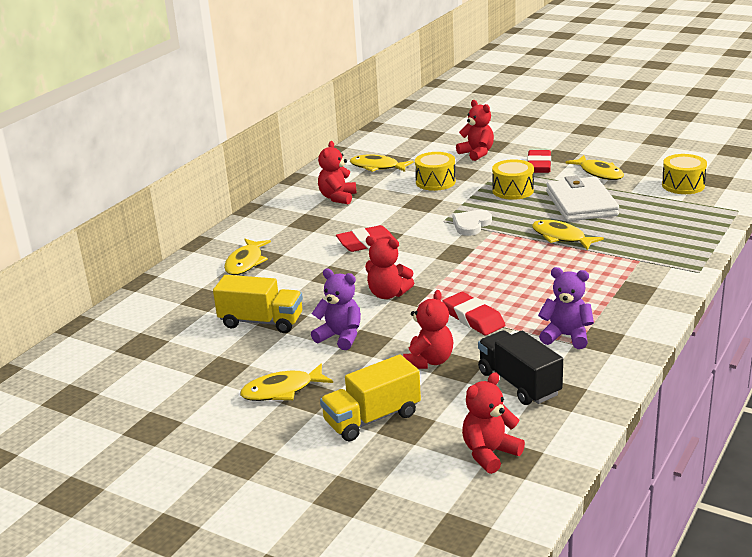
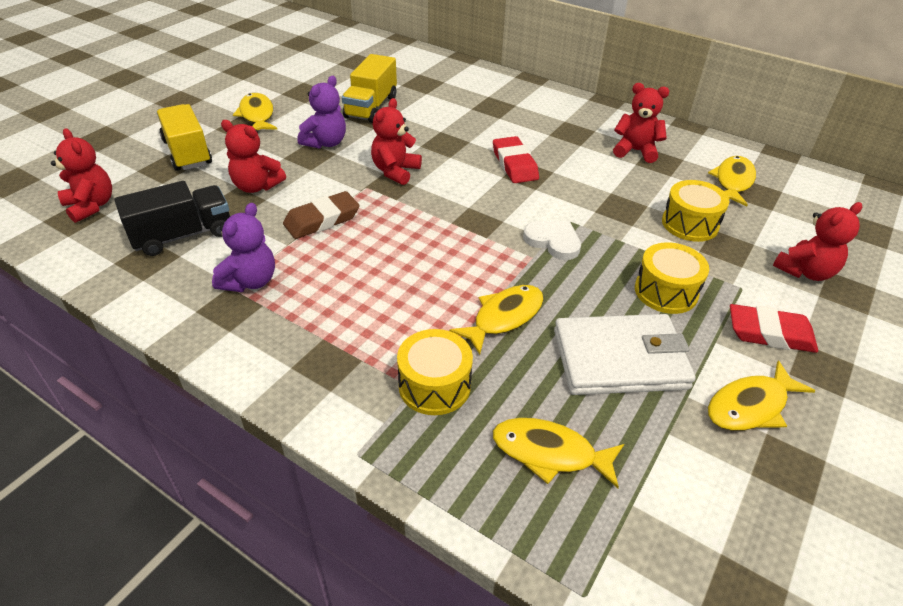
camera: 90 degrees right, 15 degrees up
yellow fish [224,239,271,275] -> yellow fish moved to [493,418,624,488]
red eraser [442,292,505,335] -> brown eraser [283,191,360,239]
yellow drum [662,154,707,194] -> yellow drum moved to [397,329,473,415]

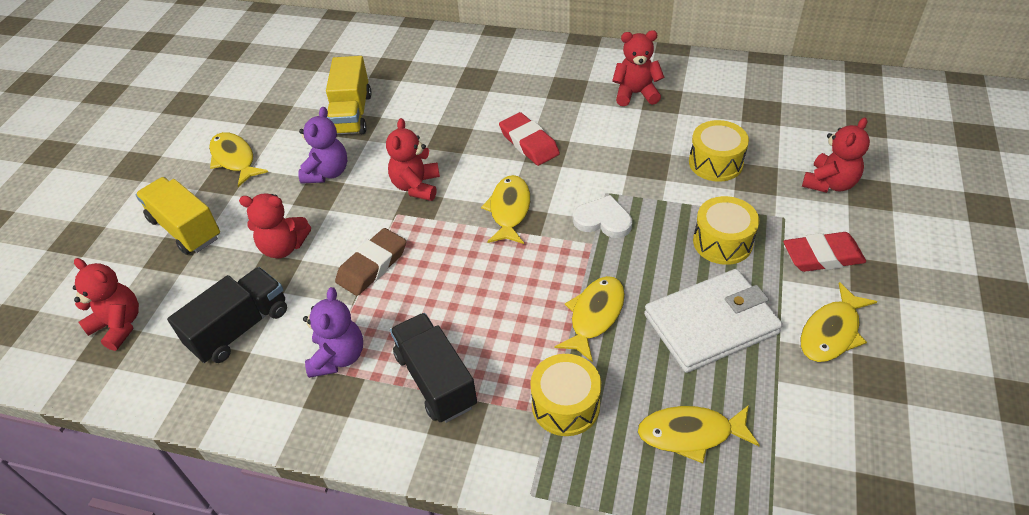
camera: 15 degrees left, 5 degrees up
yellow fish [708,156,756,206] -> yellow fish moved to [481,175,530,244]
none -> black truck [390,313,477,423]

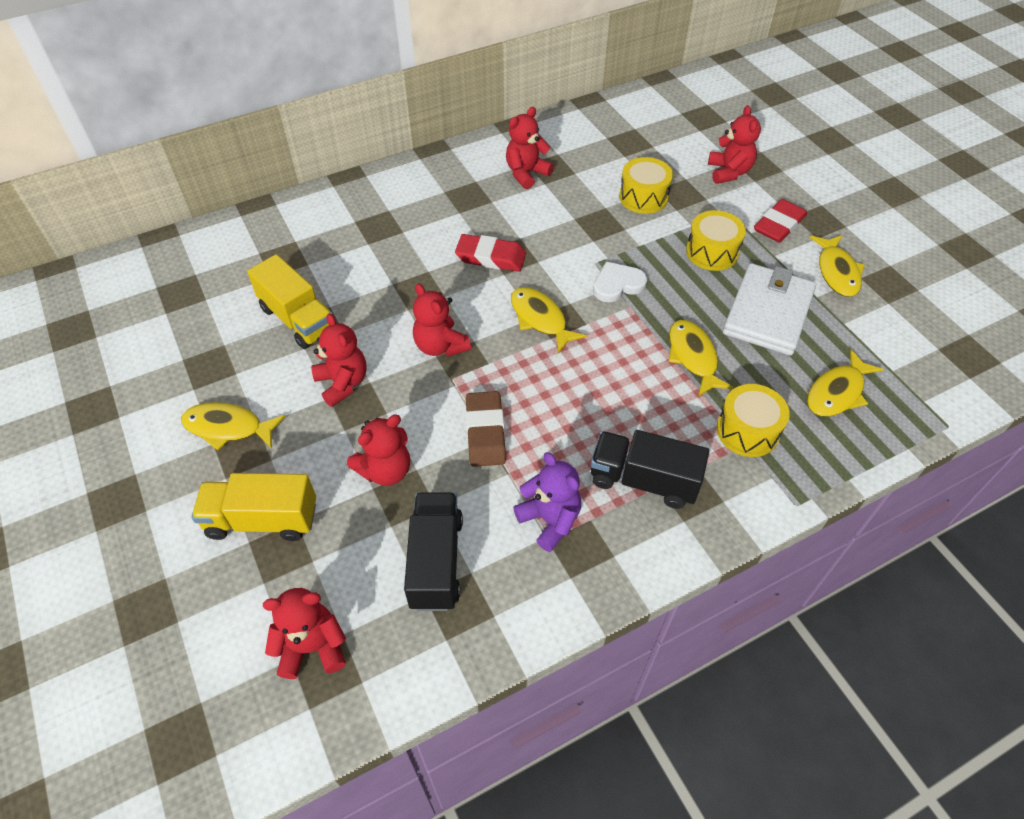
camera: 45 degrees left, 5 degrees up
purple teddy bear [298,107,347,184] -> red teddy bear [311,313,366,407]

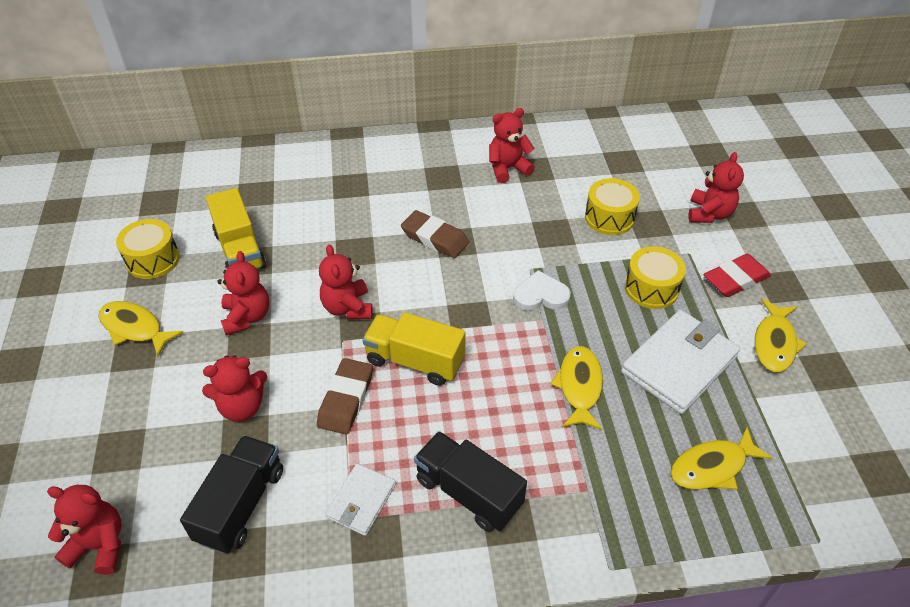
camera: 20 degrees right, 5 degrees down
yellow truck [192,473,316,541] -> yellow truck moved to [362,312,466,386]
red eraser [455,234,526,271] -> brown eraser [401,210,469,258]
yellow fish [511,287,587,354] -> none
purple teddy bear [513,452,581,552] -> white wallet [325,464,396,536]
yellow drum [717,384,790,457] -> yellow drum moved to [116,219,180,279]

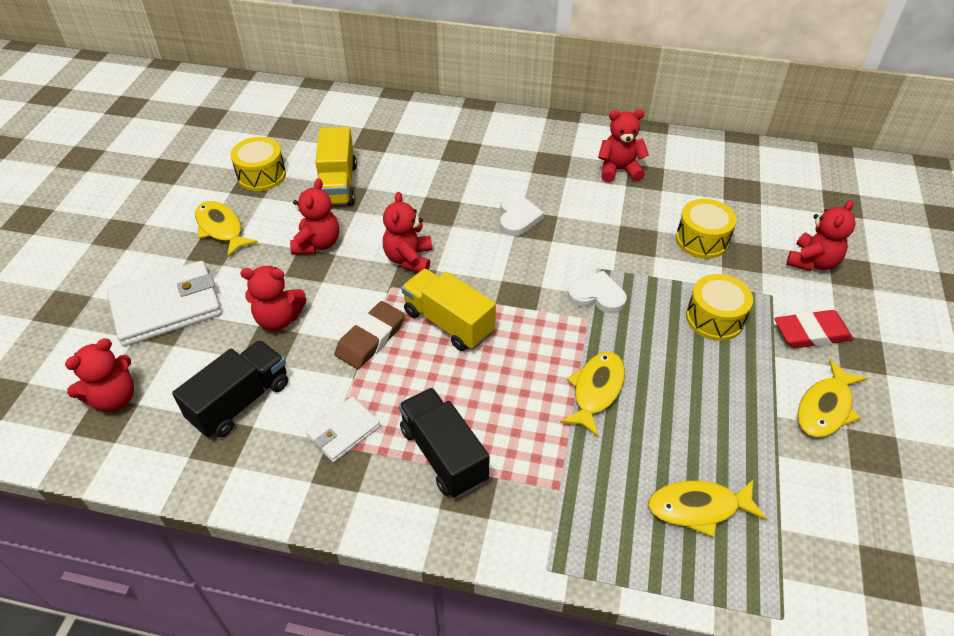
camera: 20 degrees right, 0 degrees up
red teddy bear [47,485,121,575] -> red teddy bear turned 105 degrees clockwise [65,338,134,412]
brown eraser [401,210,469,258] -> white heart [500,194,544,236]
white wallet [621,310,740,414] -> white wallet moved to [107,261,222,347]

